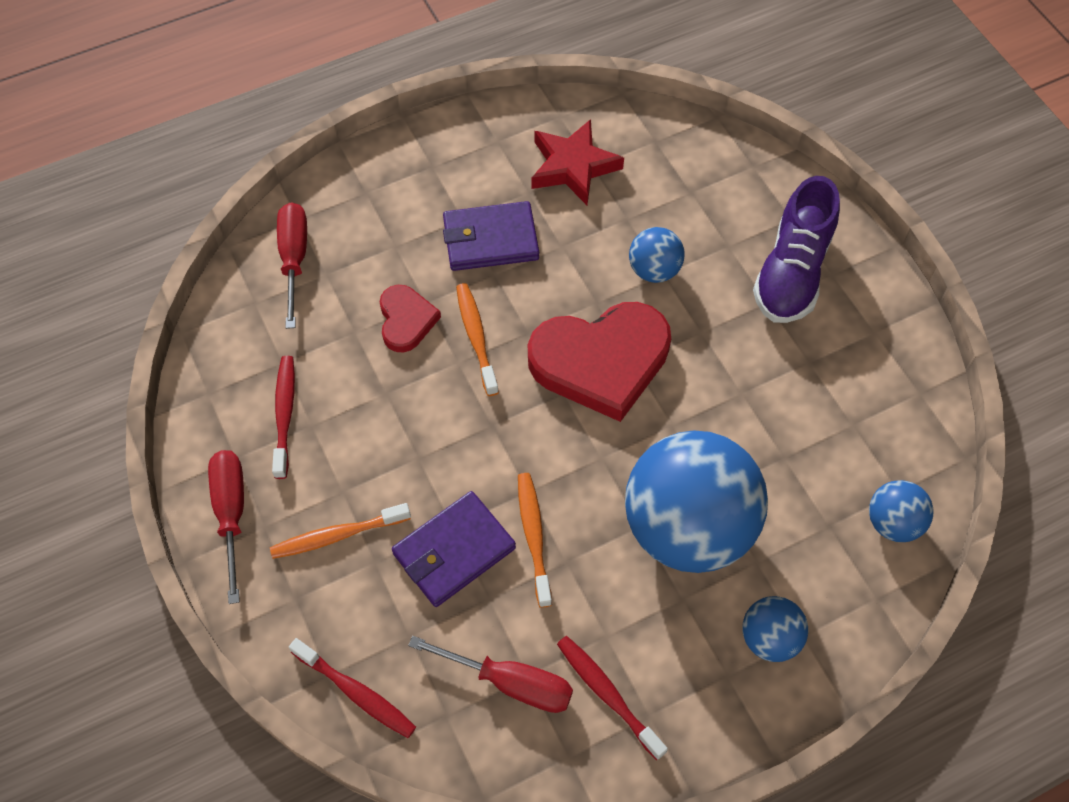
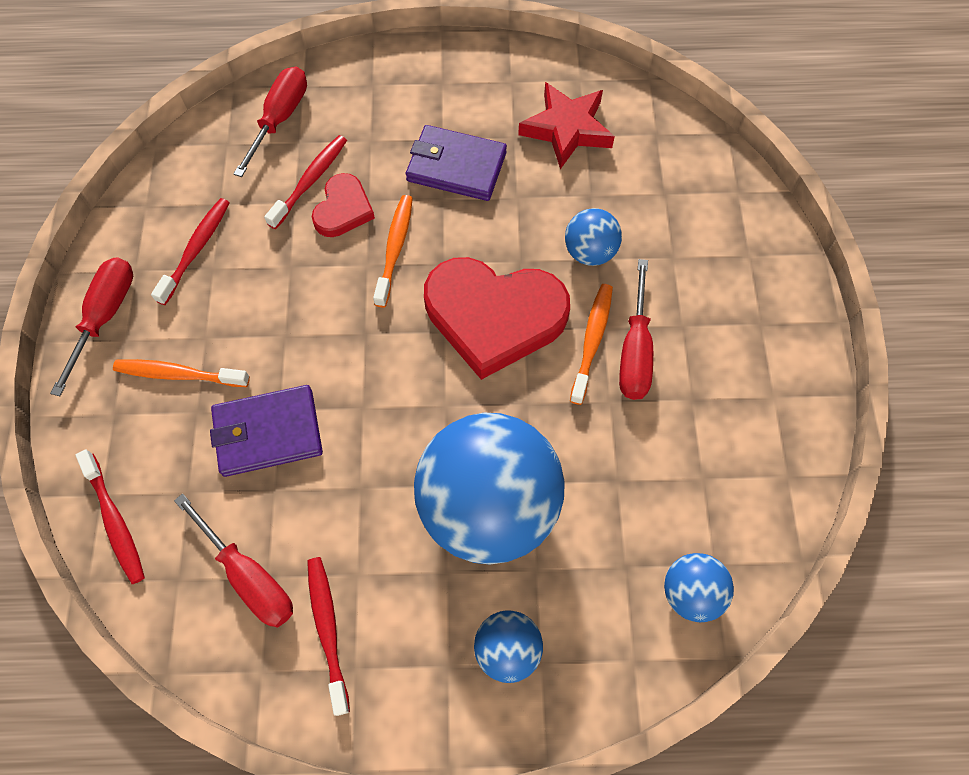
camera: 25 degrees right, 5 degrees up
orange toothbrush [518,473,552,608] -> orange toothbrush moved to [570,284,613,405]
purple shoe [753,176,840,323] -> none
none -> red toothbrush [264,135,347,229]
none -> red screwdriver [619,259,653,400]

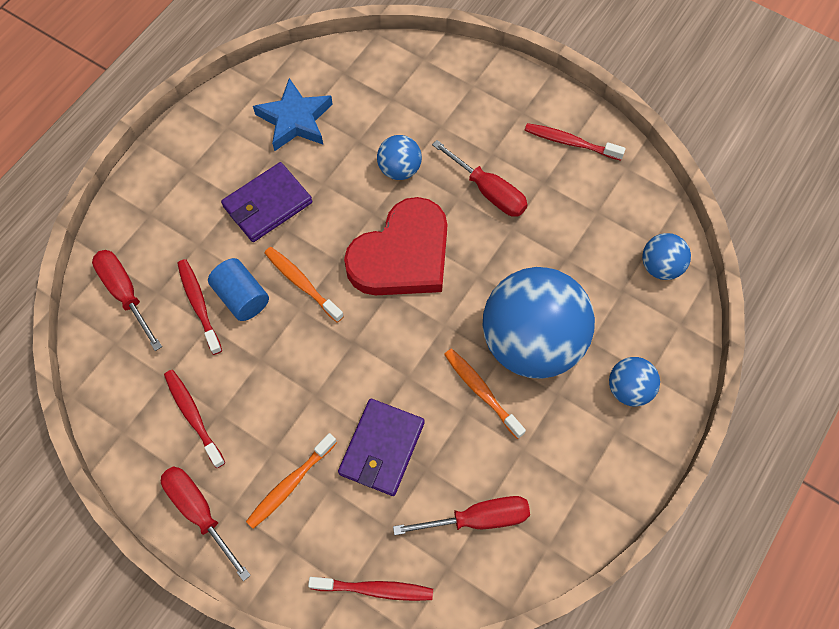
camera: 55 degrees left, 0 degrees up
red toothbrush [307,557,350,716] -> red toothbrush moved to [524,123,626,161]
red heart [312,173,375,237] -> blue cylinder [208,258,269,321]
red star [518,82,615,169] -> blue star [253,78,333,151]
orange toothbrush [570,284,613,405] -> orange toothbrush moved to [444,349,526,439]

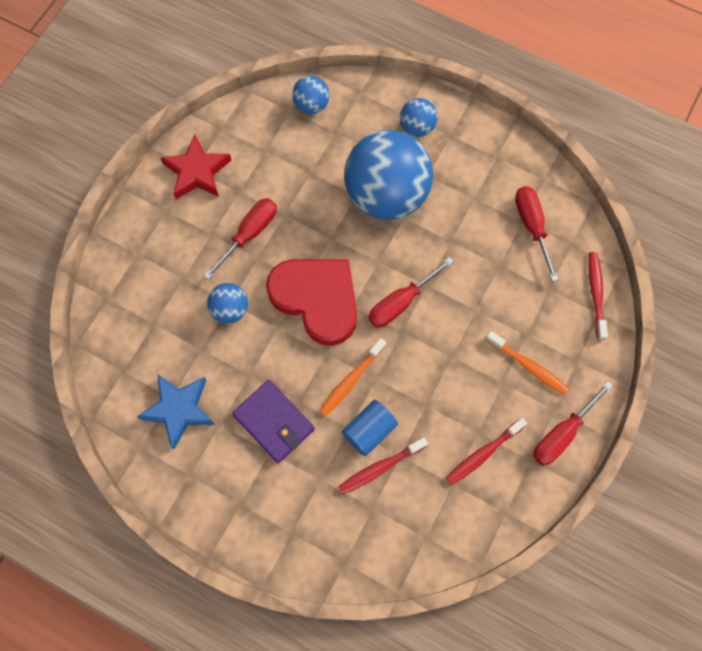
camera: 95 degrees left, 5 degrees up
red screwdriver [92,250,162,351] -> red screwdriver moved to [368,257,454,328]
purple wallet [338,399,425,496] -> none
orange toothbrush [444,349,526,439] -> none
red toothbrush [524,123,626,161] -> red star [161,135,232,200]

